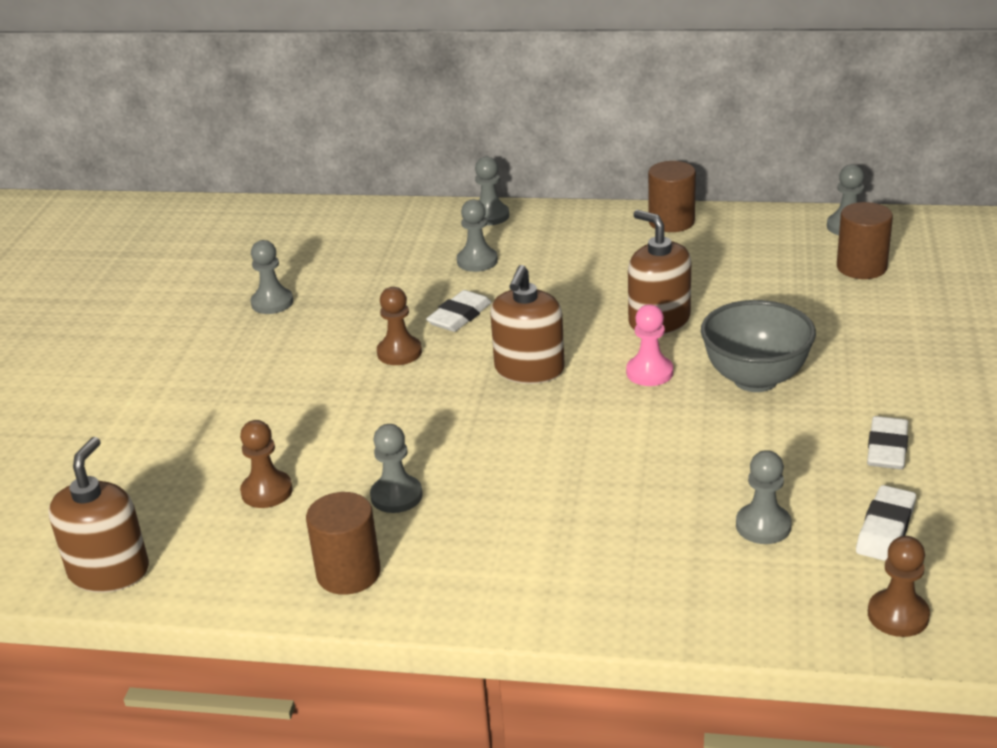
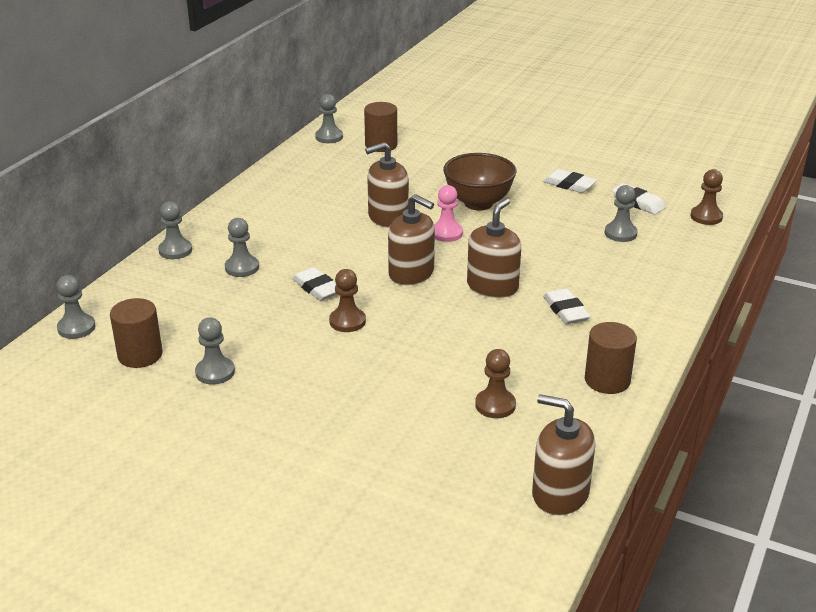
camera: 75 degrees left, 0 degrees up
grey pawn [370,424,422,513] -> grey pawn moved to [57,275,96,339]
brown cylinder [648,161,696,232] -> brown cylinder moved to [110,298,162,368]
grey bowl [701,300,816,392] -> brown bowl [443,153,516,211]
none -> brown soap dispenser [467,198,521,298]
none -> white eraser [543,288,591,324]

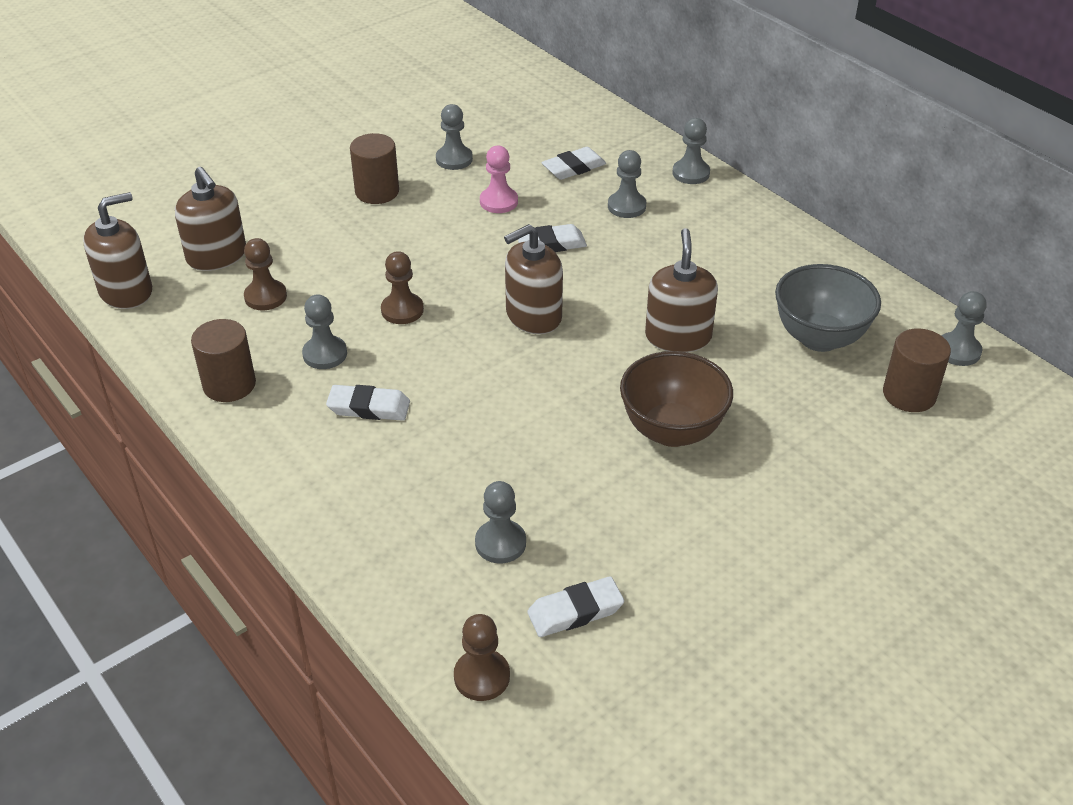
camera: 115 degrees right, 10 degrees up
grey pawn [57,275,96,339] -> grey pawn moved to [302,294,347,369]
brown cylinder [110,298,162,368] -> brown cylinder moved to [350,133,399,204]
brown pawn [329,269,366,332] -> brown pawn moved to [381,251,424,324]
pink pawn [434,185,463,242] -> pink pawn moved to [480,146,518,213]
brown soap dispenser [467,198,521,298] -> brown soap dispenser moved to [175,167,246,271]
white eraser [543,169,597,193] -> white eraser moved to [541,147,606,180]
none -> grey bowl [775,264,881,352]

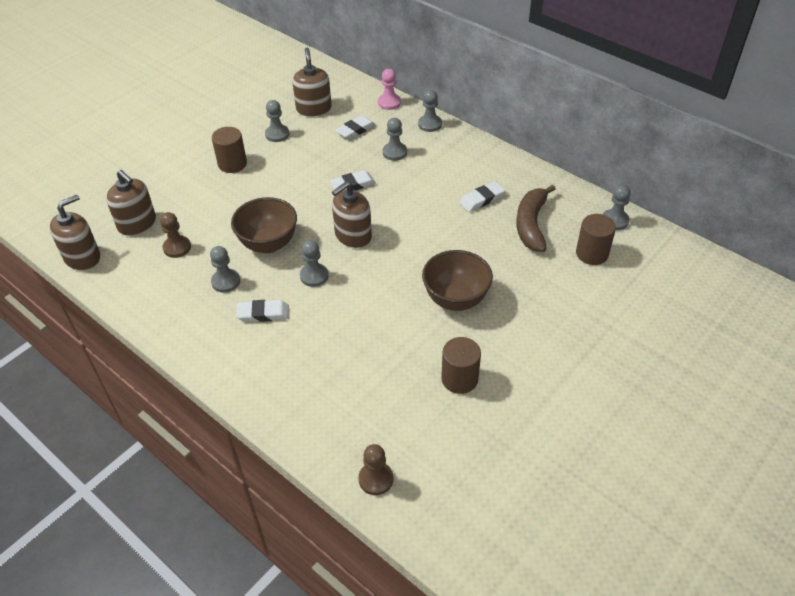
camera: 10 degrees left, 5 degrees up
brown cylinder [191,319,256,402] -> brown cylinder moved to [441,337,481,394]
brown pawn [381,251,424,324] -> brown bowl [231,197,297,253]
grey pawn [475,481,526,563] -> grey pawn moved to [300,240,328,287]
pink pawn [480,146,518,213] -> pink pawn moved to [378,69,401,110]
white eraser [527,576,624,637] -> white eraser moved to [459,181,505,212]
brown soap dispenser [645,228,718,352] -> brown soap dispenser moved to [292,48,332,117]
grey bowl [775,264,881,352] -> brown banana [516,185,555,252]

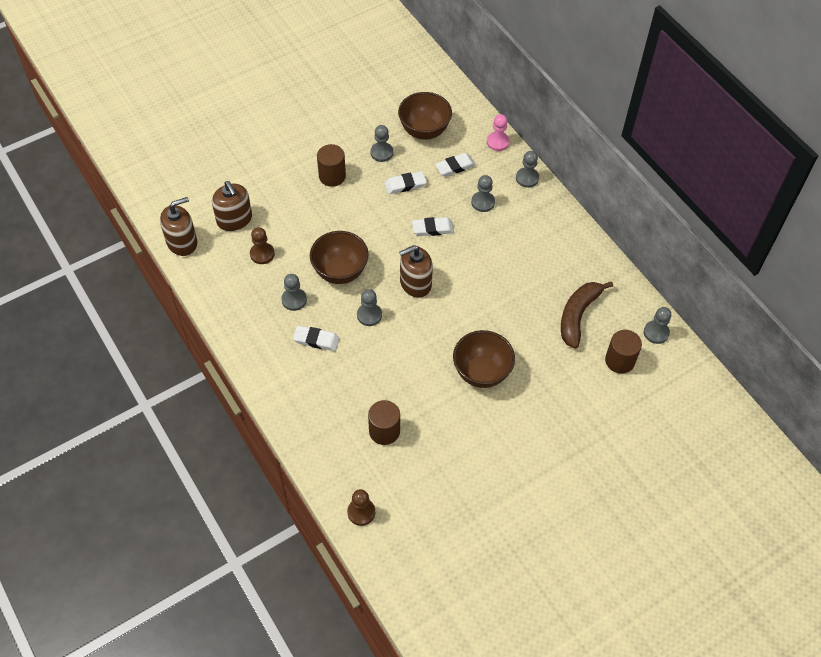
camera: 15 degrees right, 10 degrees up
brown soap dispenser [292,48,332,117] -> brown bowl [398,92,452,140]
brown cylinder [441,337,481,394] -> brown cylinder moved to [368,400,400,445]
white eraser [459,181,505,212] -> white eraser moved to [385,171,427,194]

